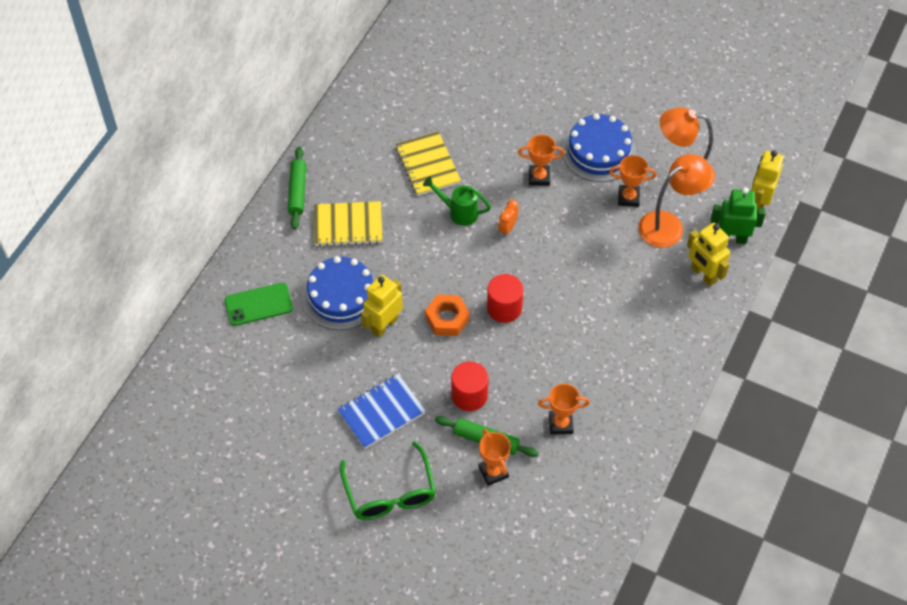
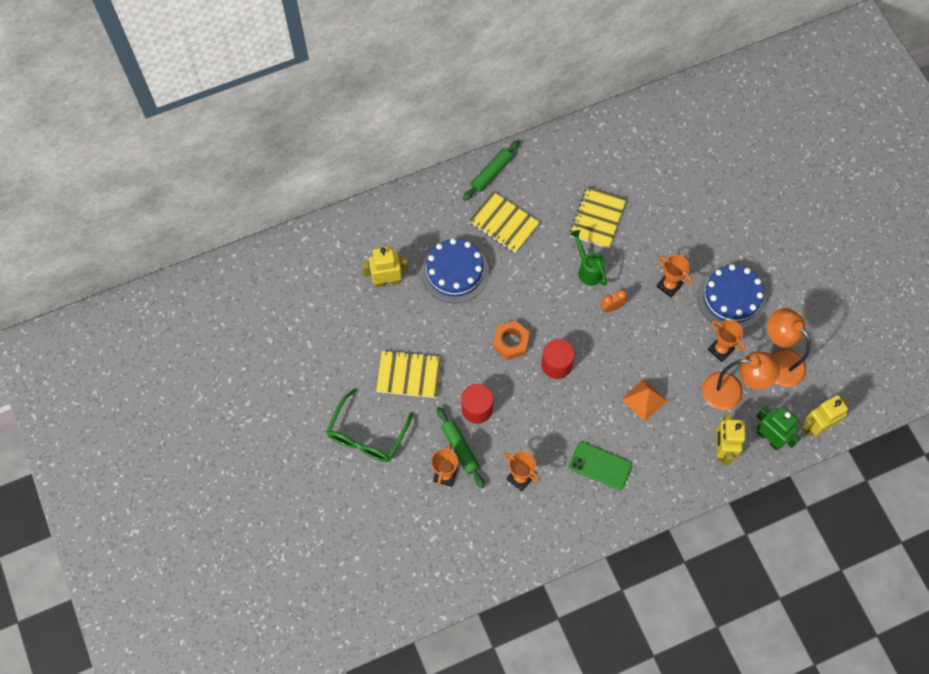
camera: 40 degrees right, 10 degrees up
green phone [225,283,293,326] -> green phone moved to [569,441,632,490]
blue notebook [337,374,426,449] -> yellow notebook [376,350,442,398]
yellow robot [361,274,403,338] -> yellow robot moved to [362,246,408,288]
none -> orange pyramid [622,379,667,422]

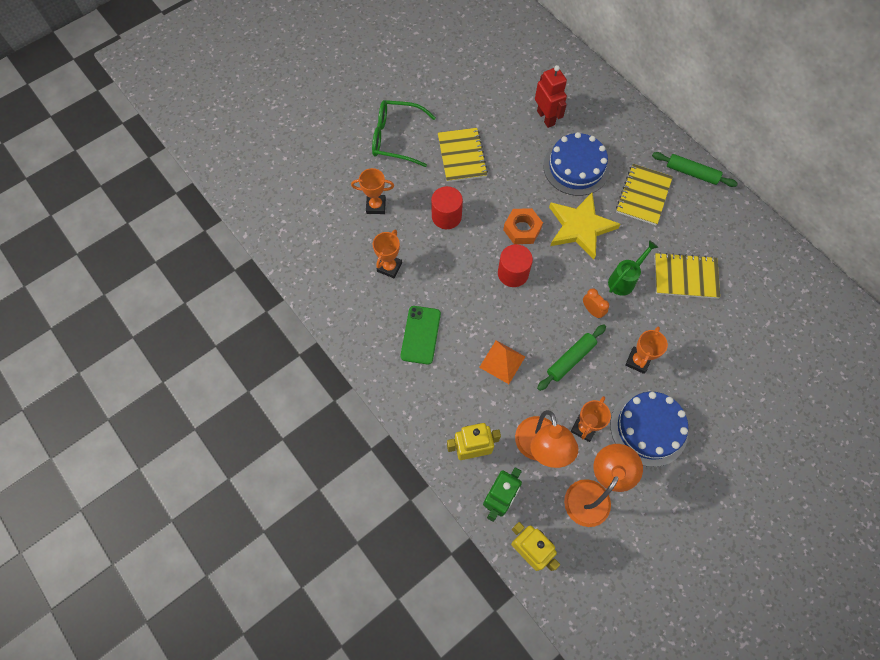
camera: 75 degrees right, 0 degrees up
yellow robot [362,246,408,288] -> red robot [535,65,567,128]
green rolling pin [437,407,485,488] -> green rolling pin moved to [537,324,606,391]
none -> yellow star [549,193,620,260]

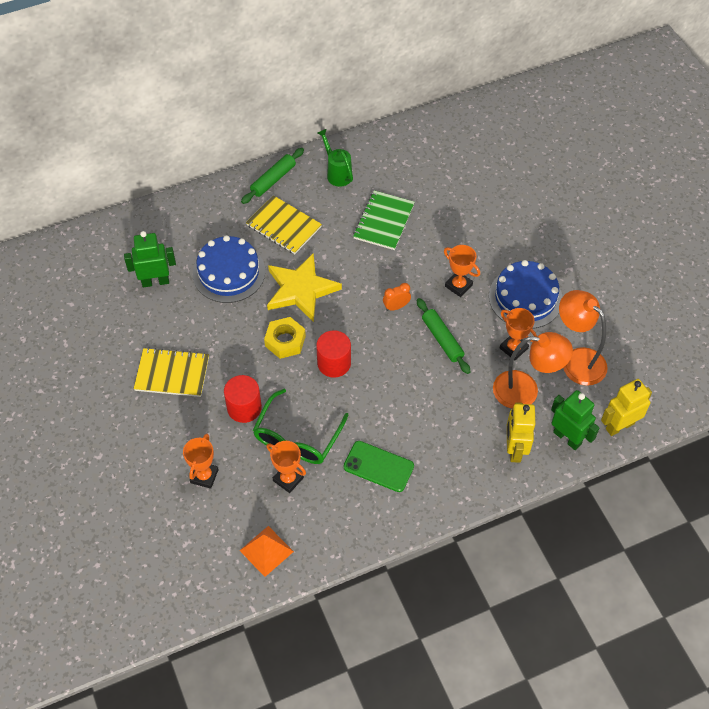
camera: 75 degrees left, 10 degrees down
green glasses [372,100,436,167] -> green glasses moved to [253,389,349,464]
orange pyramid [479,340,525,384] -> orange pyramid moved to [239,526,294,577]
orange nut [503,208,543,244] -> yellow nut [264,317,306,359]
red robot [535,65,567,128] -> green robot [124,231,176,288]
green watering can [608,240,658,296] -> green watering can moved to [318,129,353,187]
yellow notebook [655,252,720,299] -> green notebook [353,190,415,250]

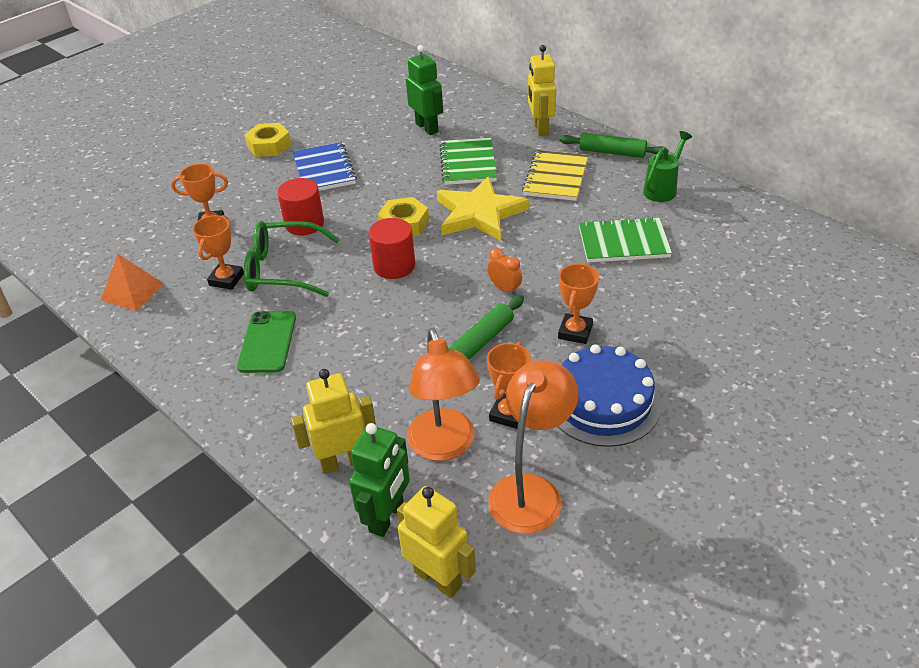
camera: 70 degrees right, 15 degrees down
yellow notebook [134,347,209,397] -> blue notebook [293,142,357,191]
blue cake [193,235,265,303] -> green notebook [440,138,497,185]
none -> yellow nut [244,123,291,157]
none -> yellow robot [528,45,556,137]

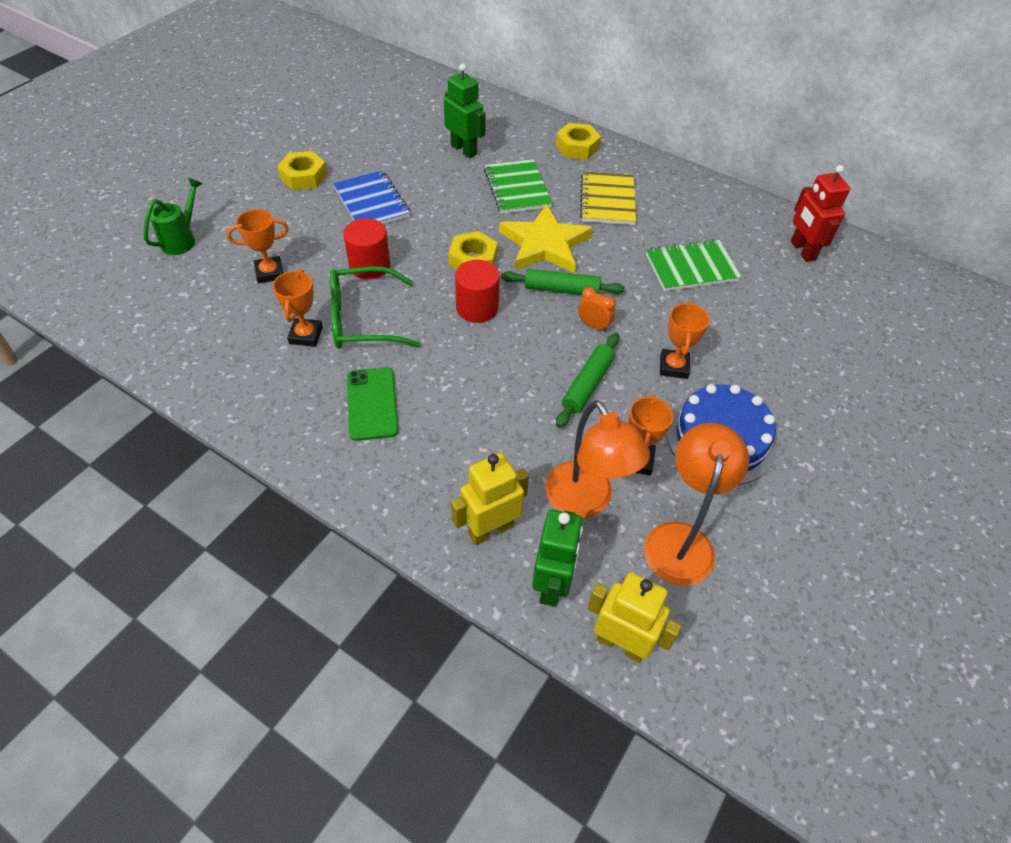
camera: 15 degrees left, 10 degrees up
orange pyramid [101,254,164,311] -> none
yellow robot [528,45,556,137] -> yellow nut [556,123,601,160]
green rolling pin [559,133,668,158] -> green rolling pin moved to [501,269,625,295]
green watering can [643,131,692,202] -> green watering can moved to [143,178,203,255]
none -> red robot [791,165,850,262]

